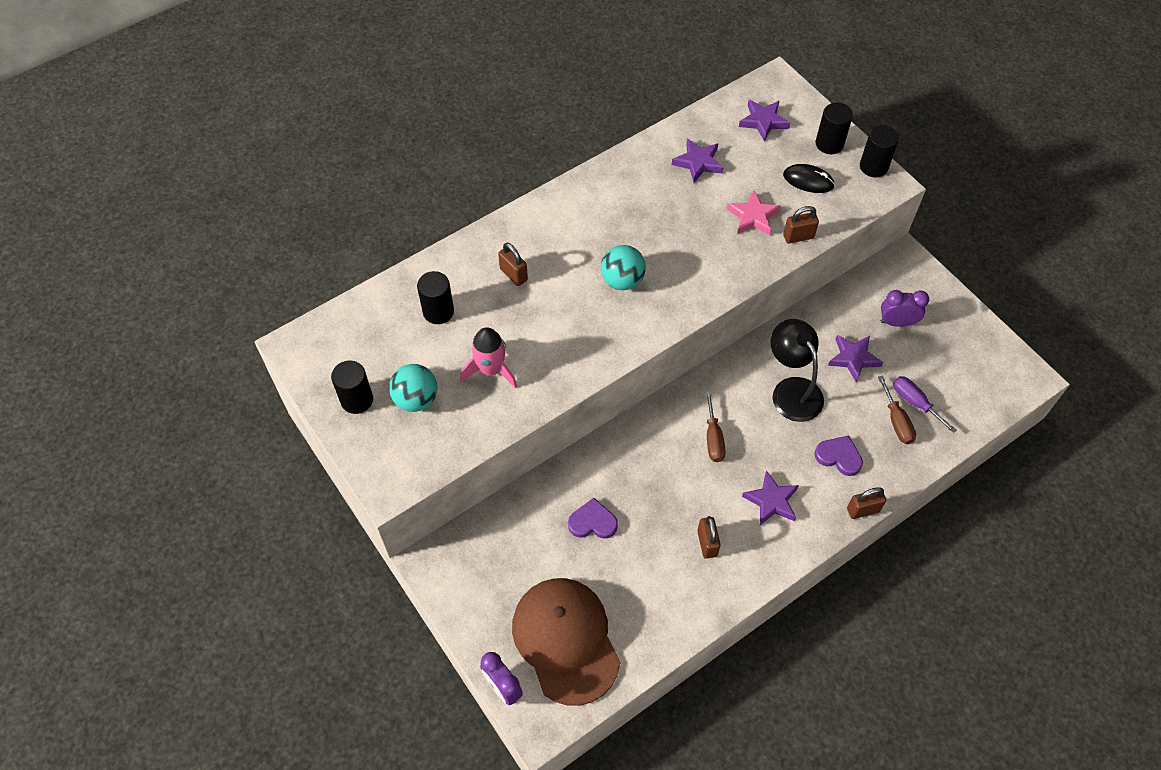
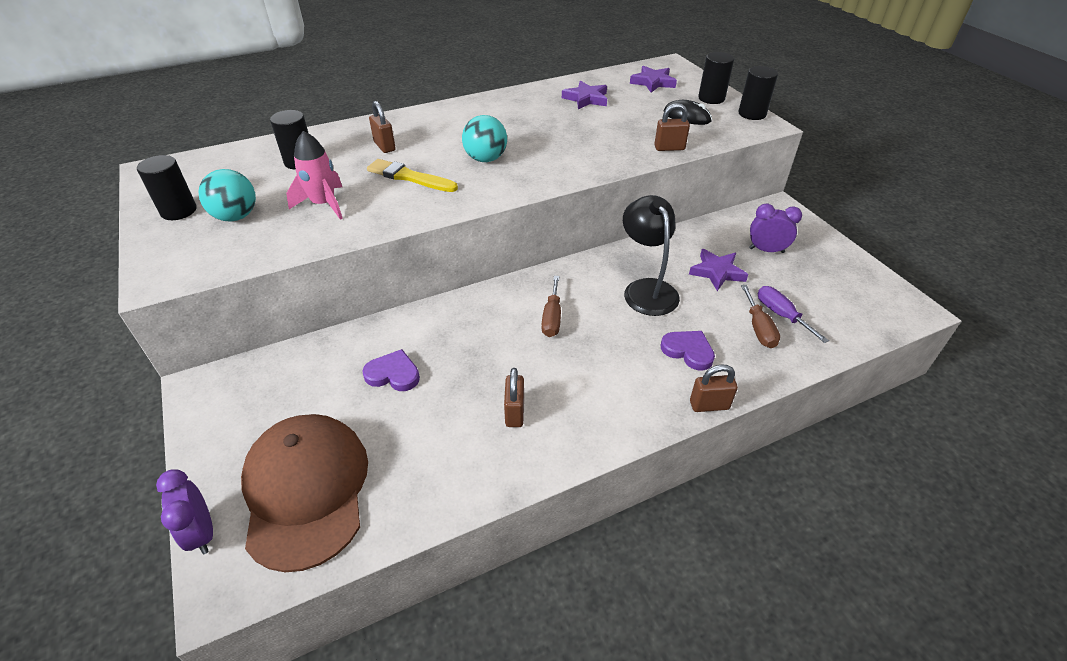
camera: 10 degrees right, 15 degrees down
pink star [727,190,781,235] -> none
purple star [742,470,799,525] -> none
none -> yellow brush [367,159,458,192]

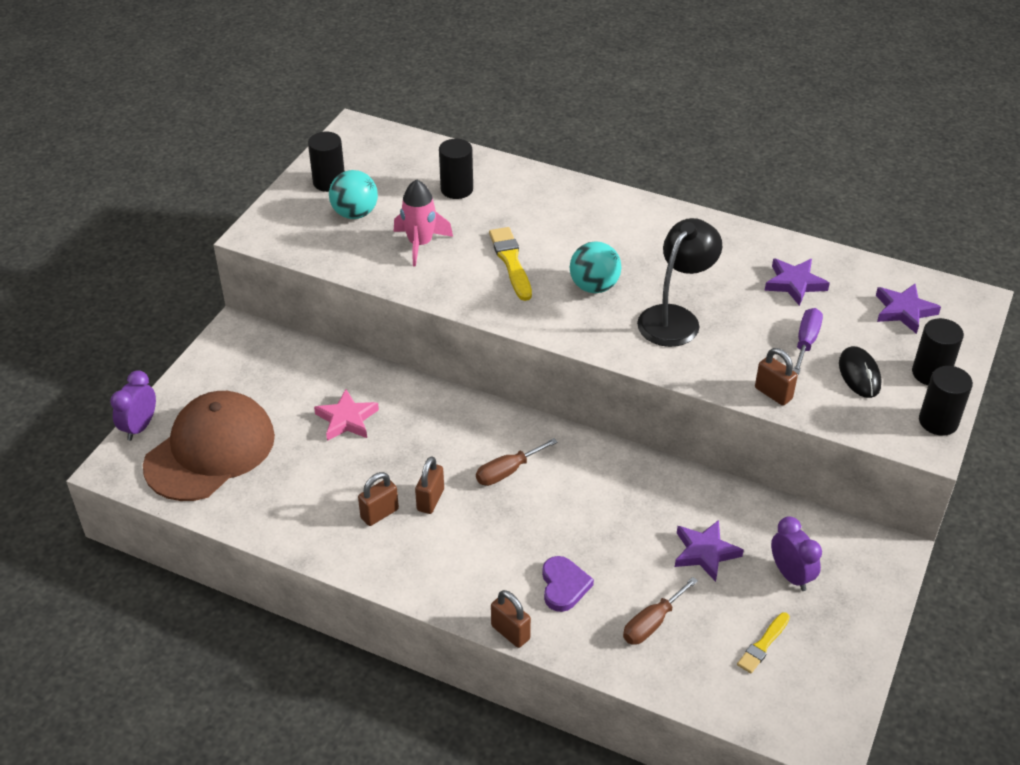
camera: 50 degrees right, 0 degrees up
purple heart [362,349,420,391] -> pink star [314,389,379,441]
brown padlock [369,101,396,153] -> brown padlock moved to [415,456,444,514]
black lamp [623,195,680,316] -> black lamp moved to [637,218,722,347]
purple screwdriver [758,286,829,343] -> purple screwdriver moved to [793,308,823,374]
none -> yellow brush [737,612,790,673]

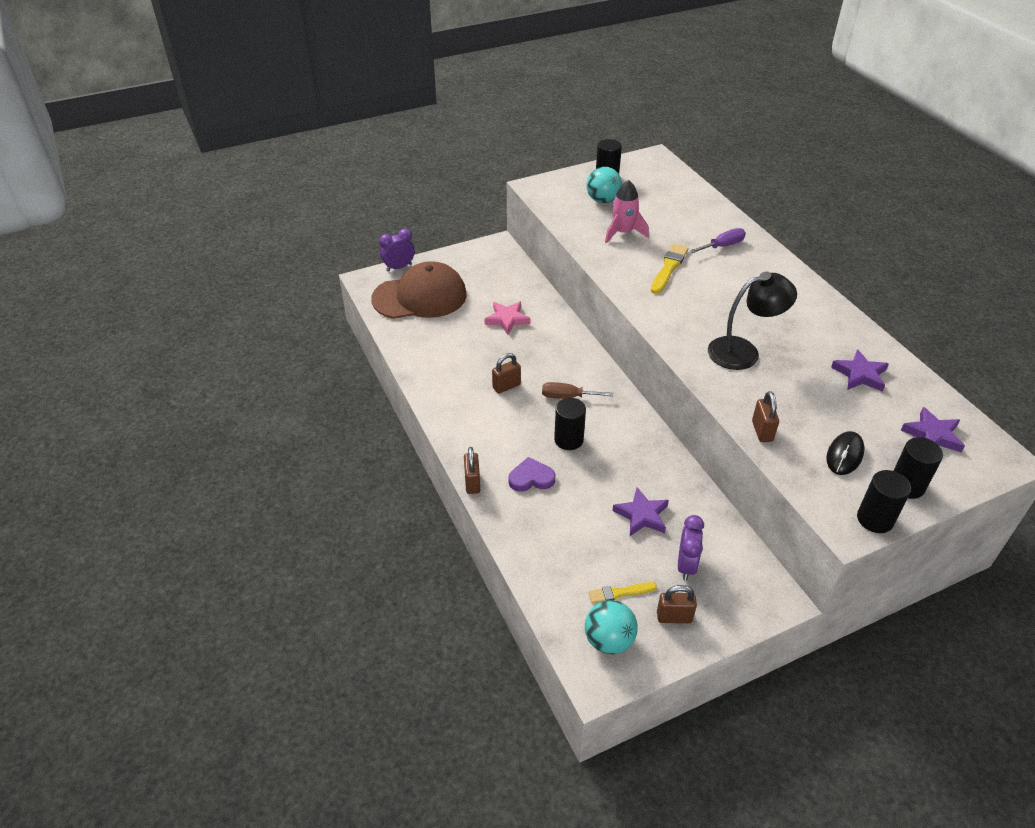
camera: 40 degrees right, 0 degrees up
brown padlock [358,472,399,526] -> brown padlock moved to [657,585,697,623]
black cylinder [439,139,473,199] -> black cylinder moved to [554,398,586,450]
purple heart [542,556,594,612] -> purple heart turned 135 degrees counterclockwise [508,457,555,492]
turquoise ball [570,242,621,293] -> turquoise ball moved to [585,600,638,654]
brown screwdriver [623,577,698,645] -> none
purple screwdriver [793,308,823,374] -> purple screwdriver moved to [690,228,746,253]

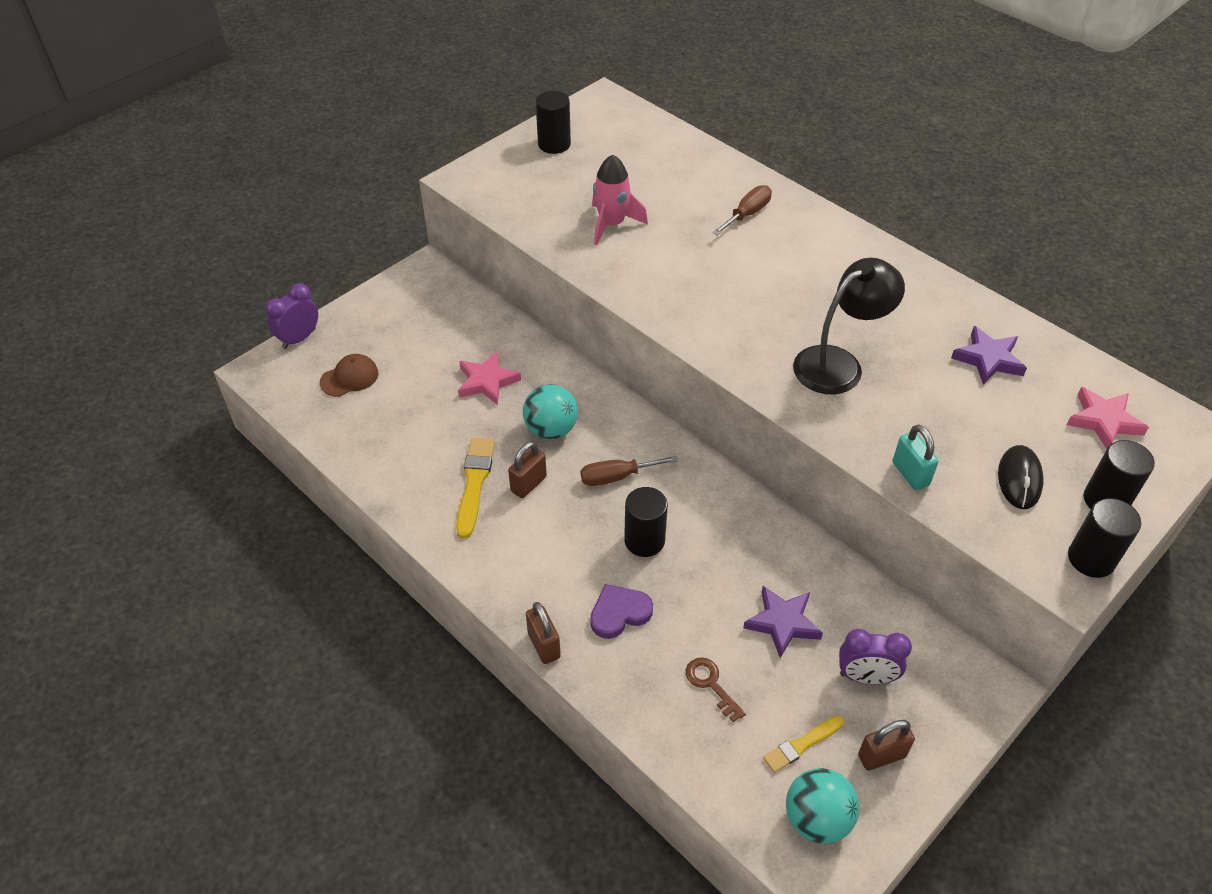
camera: 20 degrees left, 5 degrees up
brown cap [371,261,467,319] -> brown cap [320,354,378,397], size x0.43
turquoise ball [587,167,622,203] -> turquoise ball moved to [523,384,578,439]
yellow brush [651,244,689,294] -> yellow brush moved to [456,438,495,539]
purple clock [678,515,704,580] -> purple clock turned 105 degrees clockwise [839,629,912,684]
purple screwdriver [690,228,746,253] -> brown screwdriver [712,185,772,235]
brown padlock [752,391,779,442] -> turquoise padlock [893,424,939,490]
purple star [901,407,965,452] -> pink star [1066,387,1149,449]
none -> brown key [686,657,746,722]

